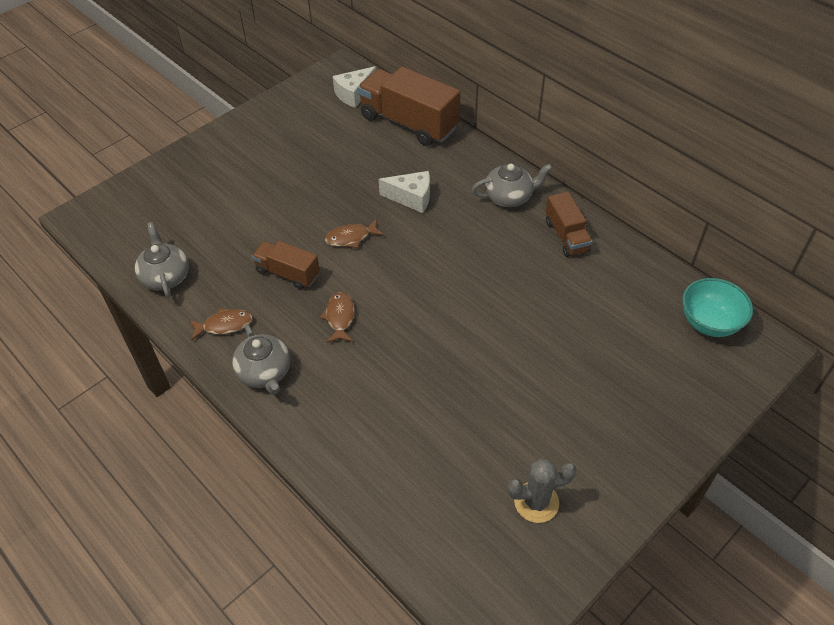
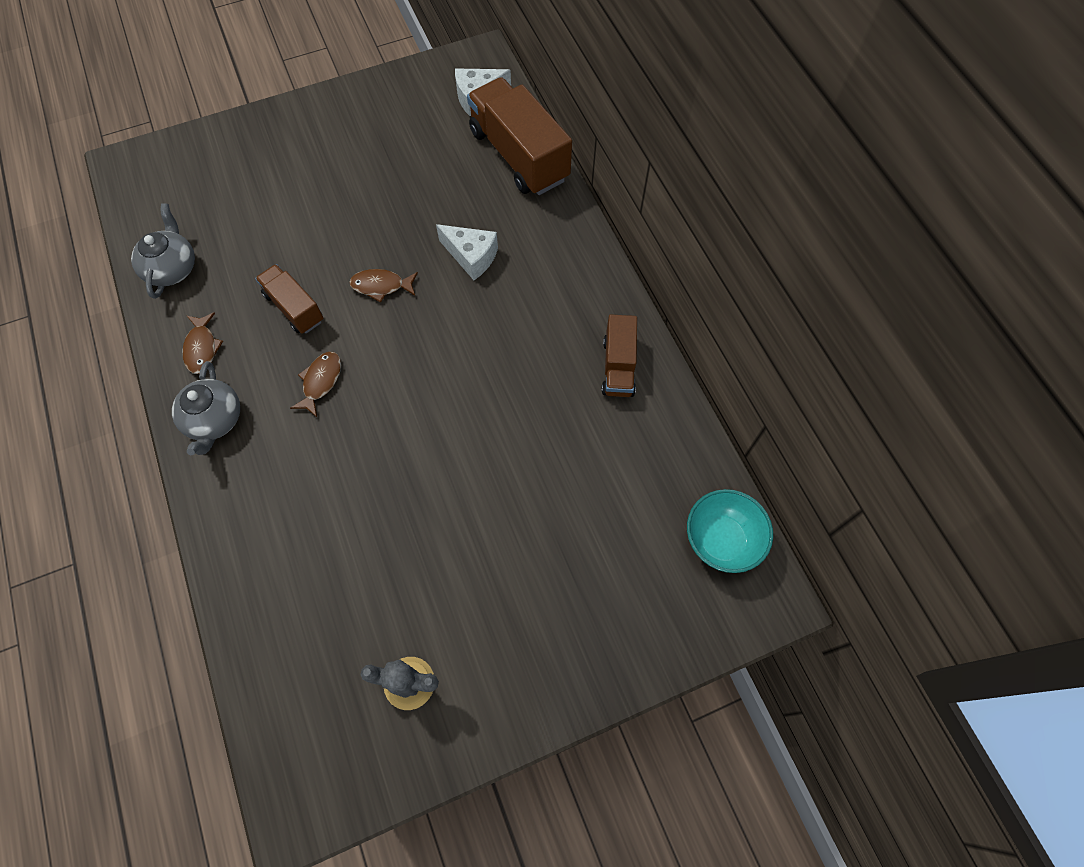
camera: 20 degrees right, 15 degrees up
brown fish [189,308,253,341] -> brown fish turned 75 degrees clockwise [182,312,223,374]
grey teapot [471,163,552,207] -> none

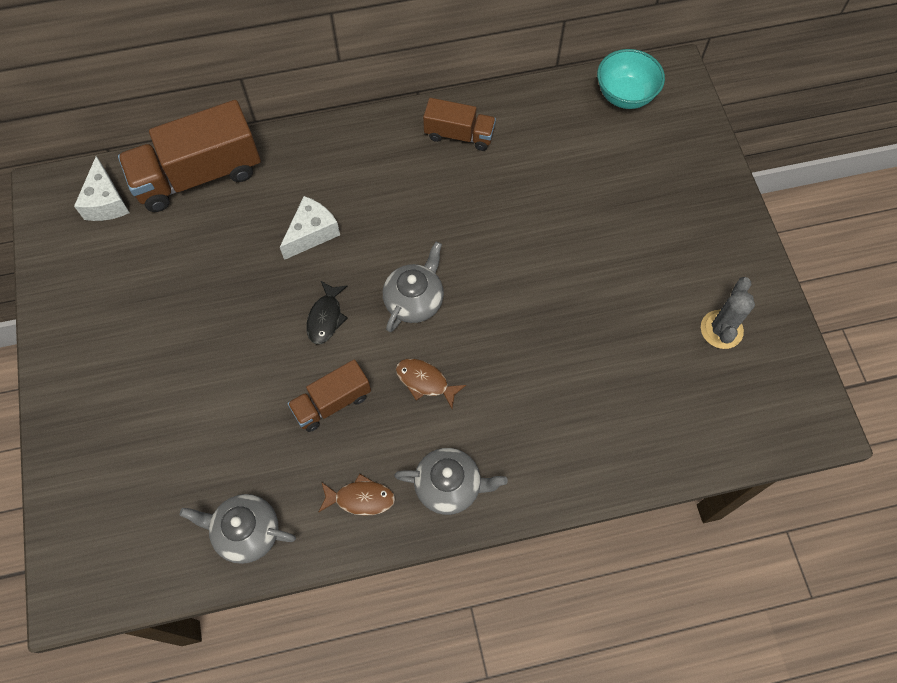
camera: 80 degrees left, 0 degrees up
brown fish [349,269,418,302] -> black fish [306,281,348,344]
none -> grey teapot [383,242,444,332]

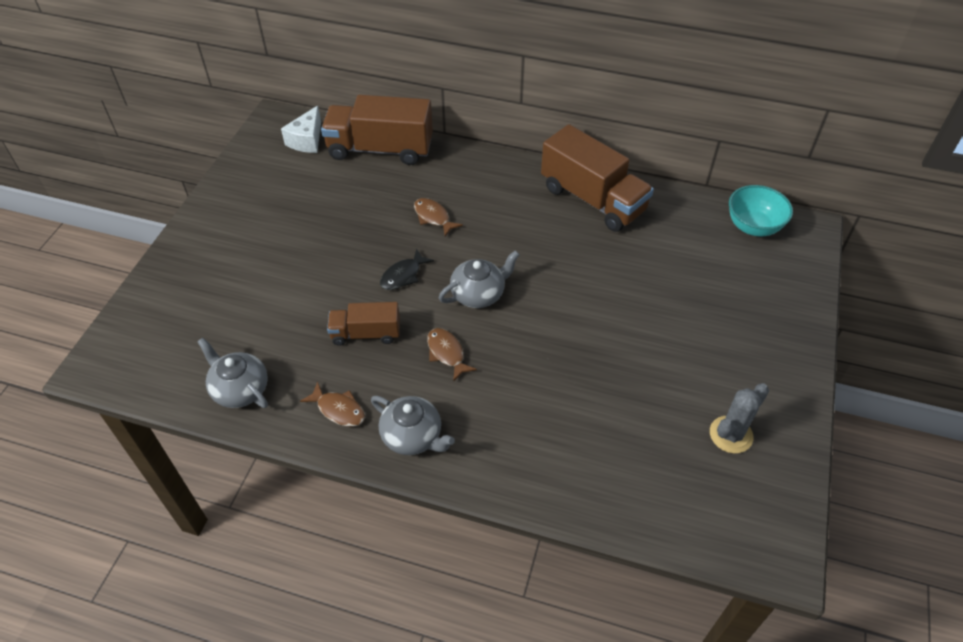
camera: 30 degrees right, 15 degrees down
white cheese [280,196,340,260] -> brown fish [414,198,463,236]
brown truck [423,98,496,151] -> brown truck [541,124,654,232], size x1.80

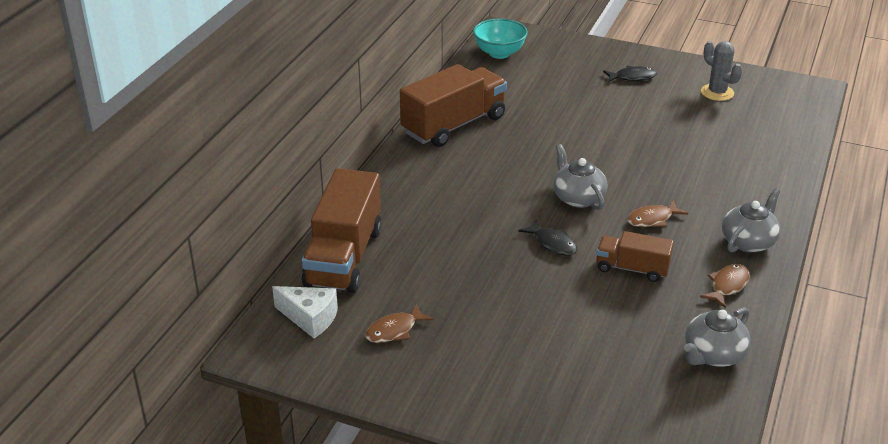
camera: 85 degrees left, 15 degrees down
brown truck [327,302,400,346] -> brown truck turned 105 degrees clockwise [596,231,674,282]
brown fish [414,198,463,236] -> brown fish moved to [365,304,433,343]
none -> black fish [603,66,657,82]

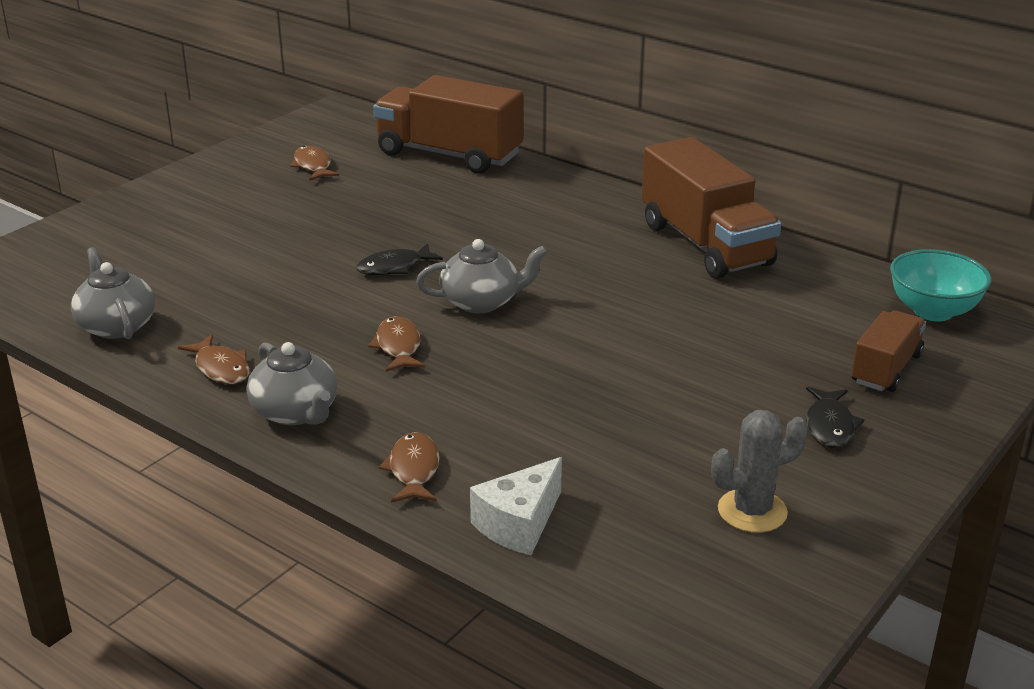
camera: 105 degrees right, 5 degrees down
white cheese [272,286,338,338] -> white cheese moved to [470,457,562,555]
brown truck [596,231,674,282] -> brown truck moved to [852,311,926,392]
none -> brown fish [378,432,439,503]

